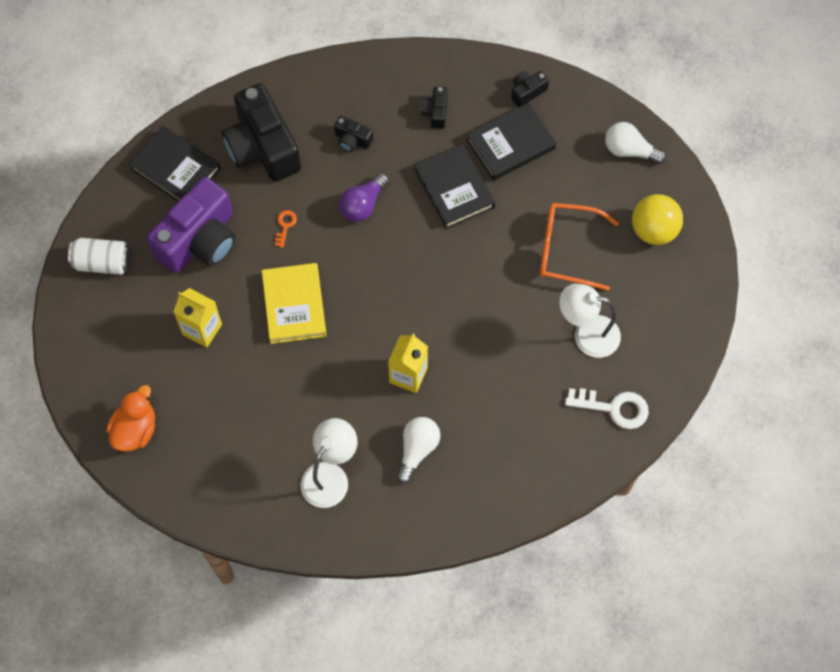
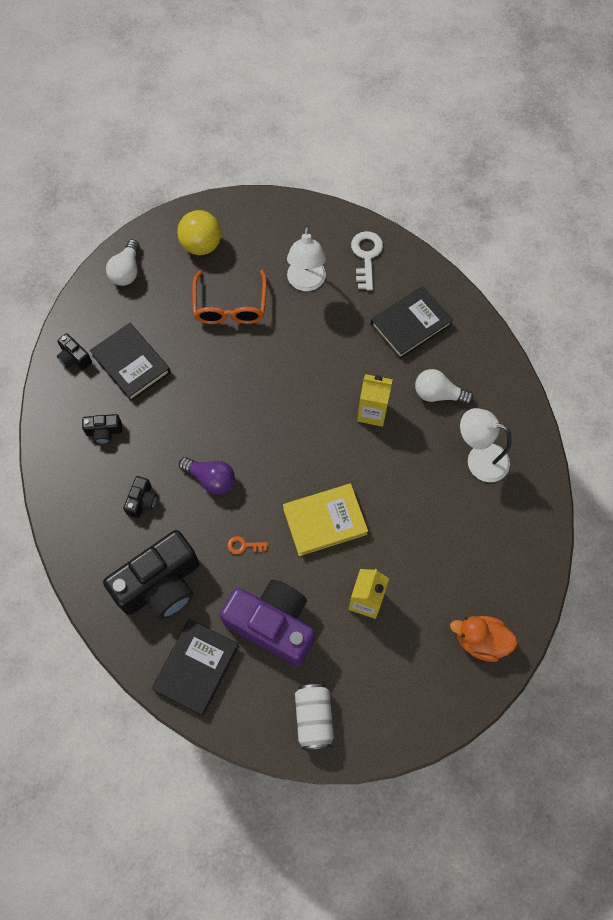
camera: 100 degrees left, 0 degrees up
black book [414,144,495,229] -> black book moved to [371,286,453,359]

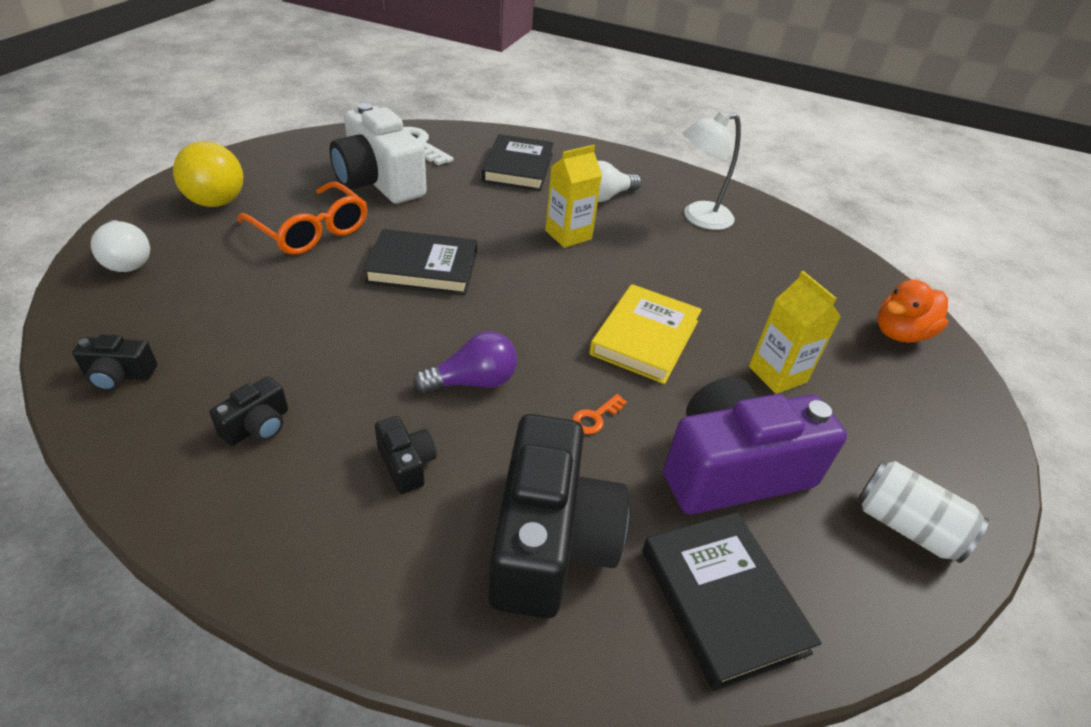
camera: 50 degrees left, 25 degrees down
black book [90,323,171,401] -> black book moved to [363,229,477,295]
white lamp [287,226,326,291] -> white camera [330,103,427,203]

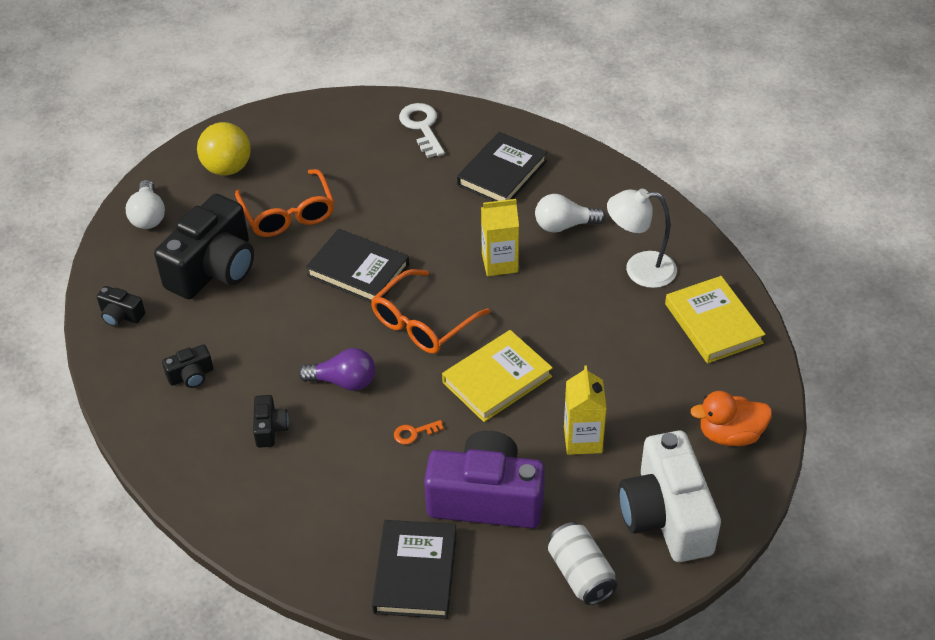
camera: 30 degrees right, 5 degrees up
white camera [330,103,427,203] -> white camera moved to [619,431,721,562]
black camera [488,414,629,619] -> black camera moved to [154,194,254,299]
none -> orange glasses [371,269,490,354]
none -> yellow book [665,276,765,364]

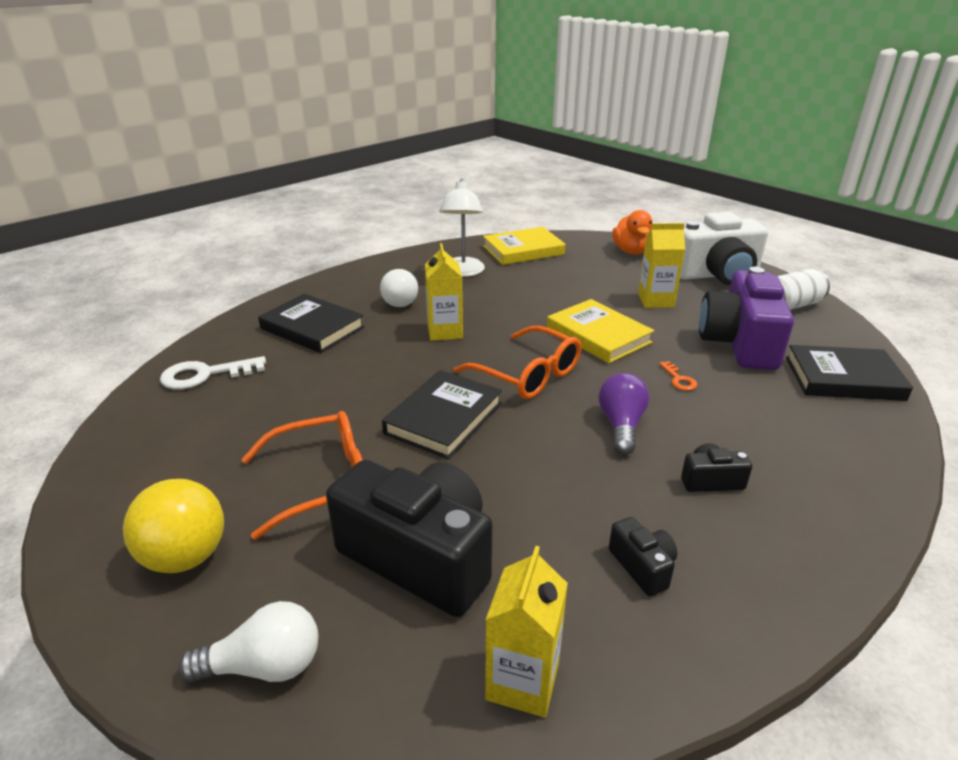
camera: 90 degrees left, 15 degrees down
black camera [97,286,145,327] -> yellow carton [485,546,568,718]

